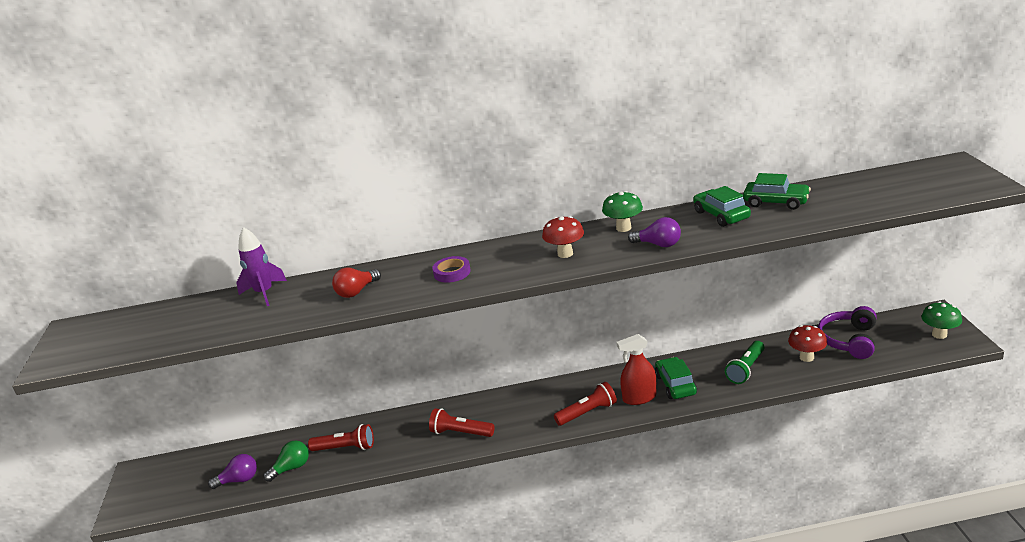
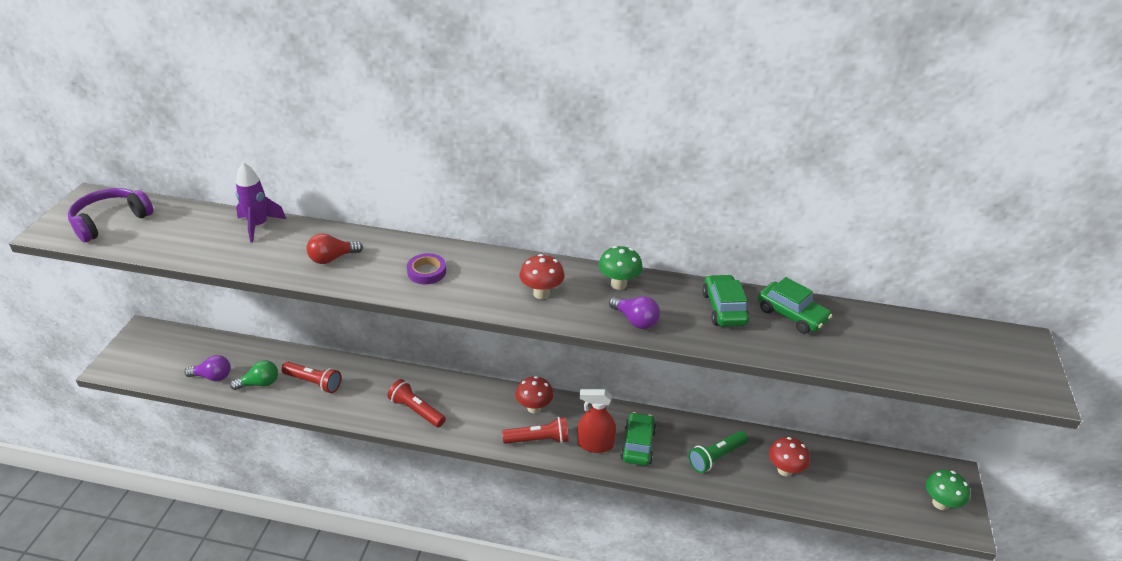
camera: 15 degrees right, 10 degrees up
purple headphones [818,306,877,359] -> purple headphones moved to [68,188,153,242]
none -> red mushroom [516,376,553,413]

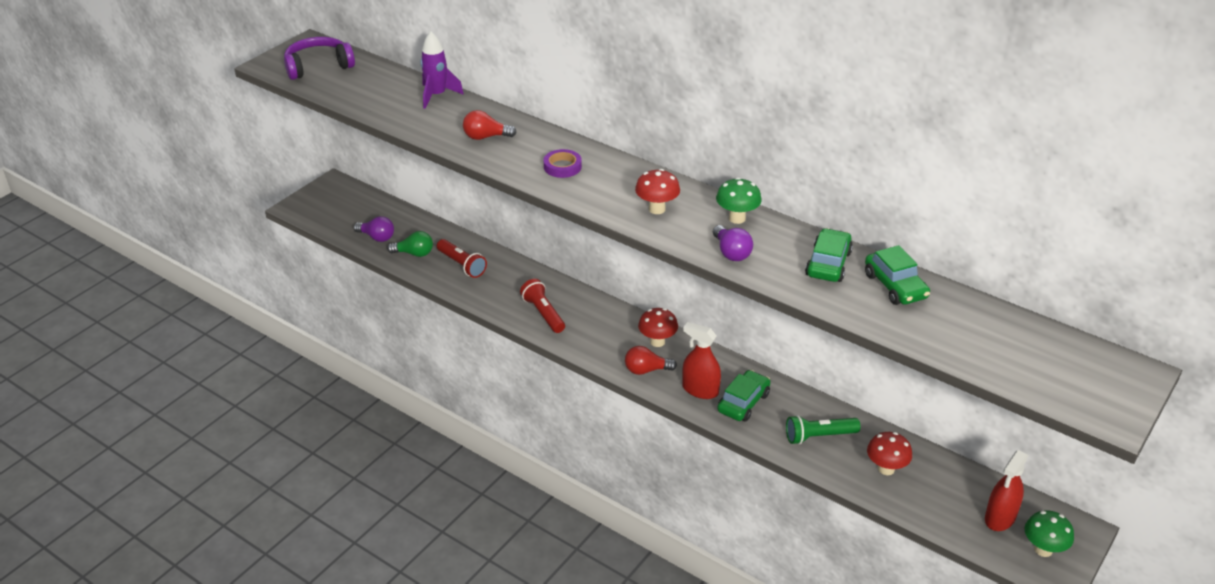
camera: 25 degrees right, 0 degrees up
red flashlight [502,417,569,444] -> red light bulb [625,346,677,375]
none -> red spray bottle [985,450,1028,531]

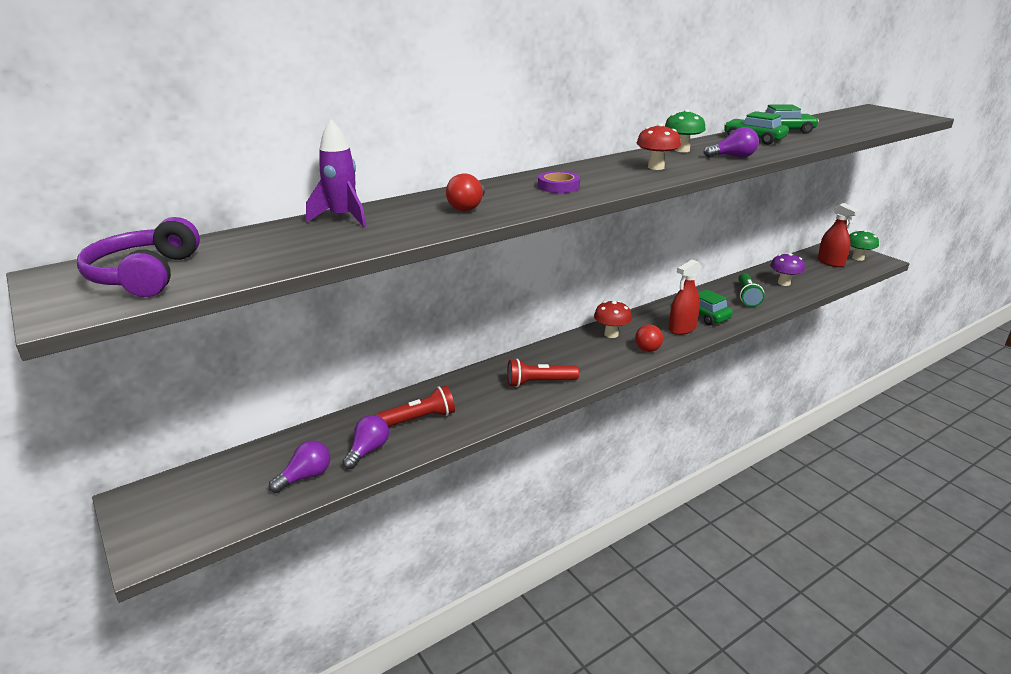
camera: 70 degrees left, 10 degrees down
green light bulb [387,231,433,257] -> purple light bulb [342,415,389,469]
red mushroom [867,432,912,475] -> purple mushroom [770,253,805,286]

